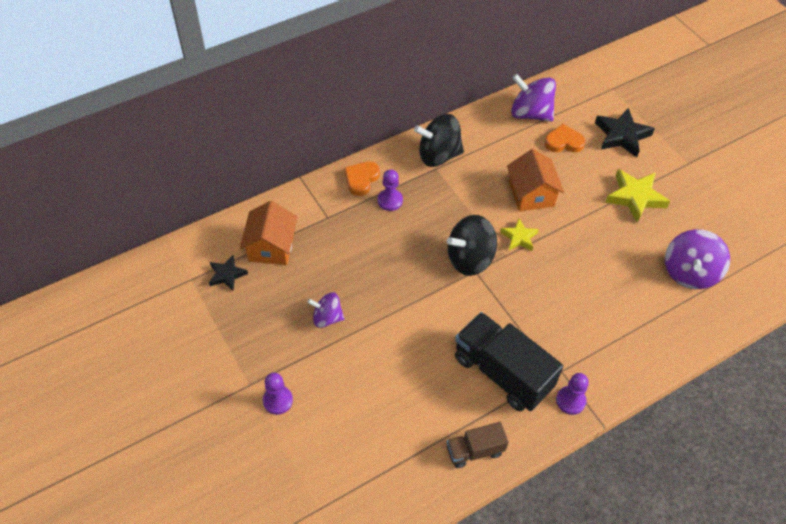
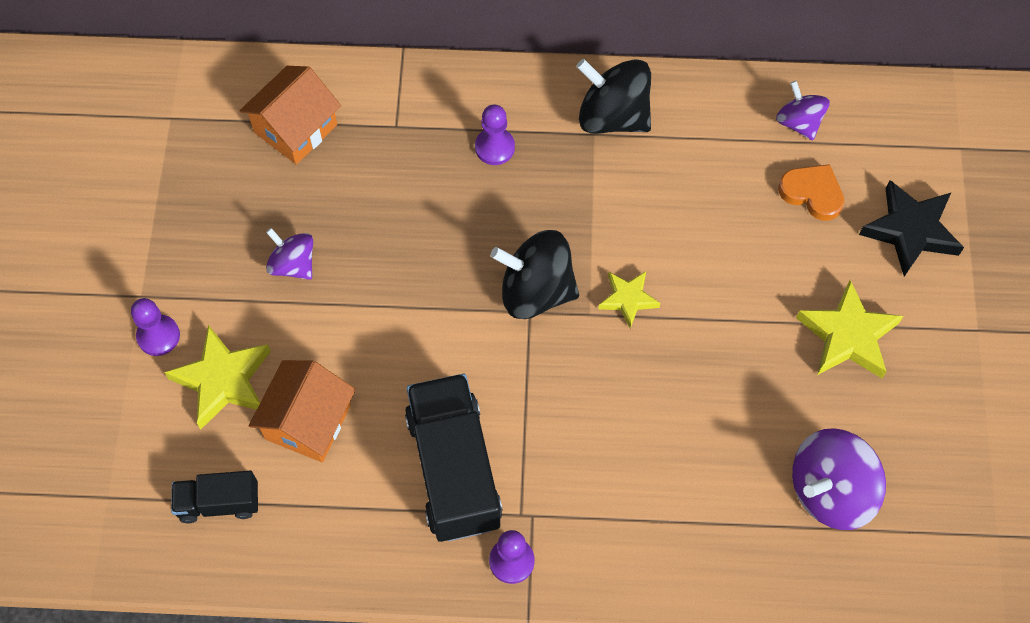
camera: 35 degrees right, 10 degrees up
black star [209,255,248,291] -> none
orange heart [344,161,380,196] -> none
brown truck [446,422,509,468] -> none
orange house [507,149,564,212] -> orange house moved to [249,360,356,462]
purple spinning top [511,74,556,121] -> purple spinning top [776,81,830,140], size x0.61
none -> yellow star [164,325,271,429]
none -> black truck [171,471,258,524]

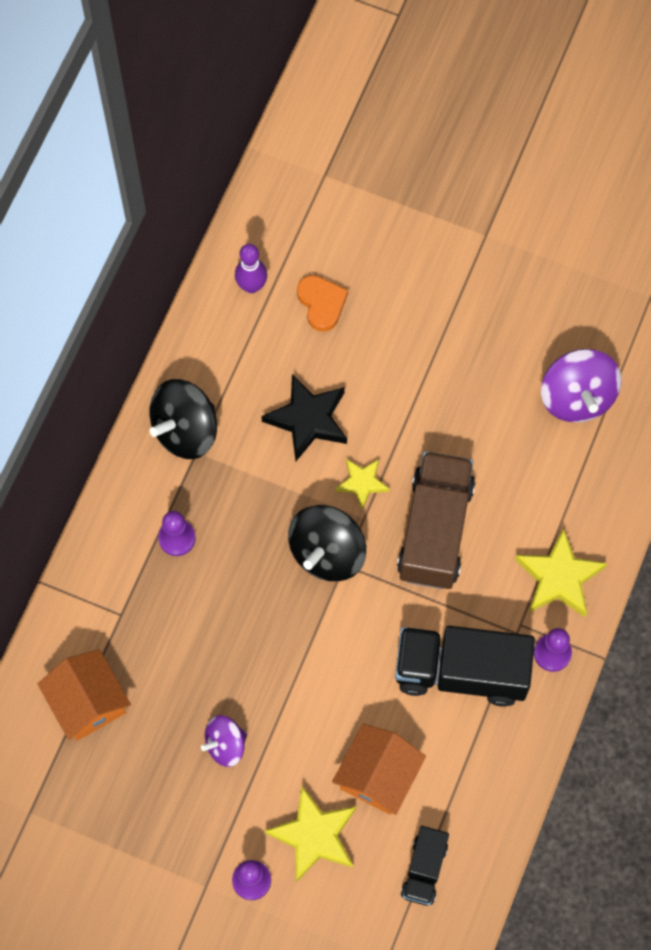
camera: 70 degrees left, 5 degrees up
orange house [249,360,356,462] -> orange house turned 75 degrees clockwise [332,724,426,815]
purple spinning top [776,81,830,140] -> purple bowling pin [235,244,267,293]
orange heart [778,164,844,221] -> orange heart turned 105 degrees clockwise [297,275,348,332]
yellow star [796,280,903,378] -> yellow star moved to [515,528,607,617]
black star [859,180,964,277] -> black star moved to [261,374,347,461]
none -> brown truck [397,451,475,589]

